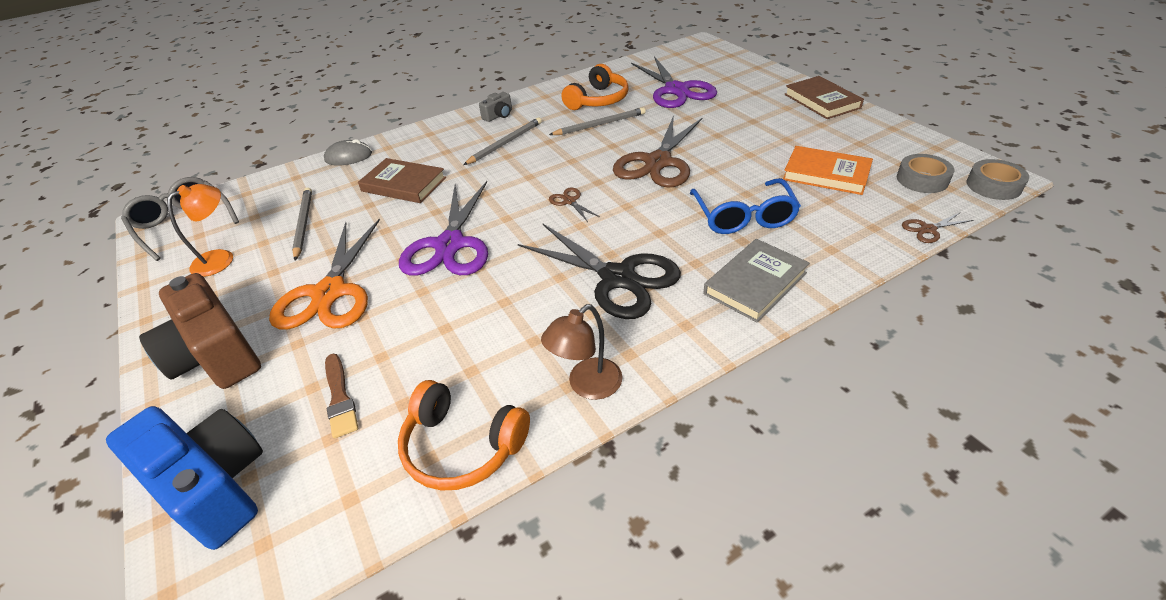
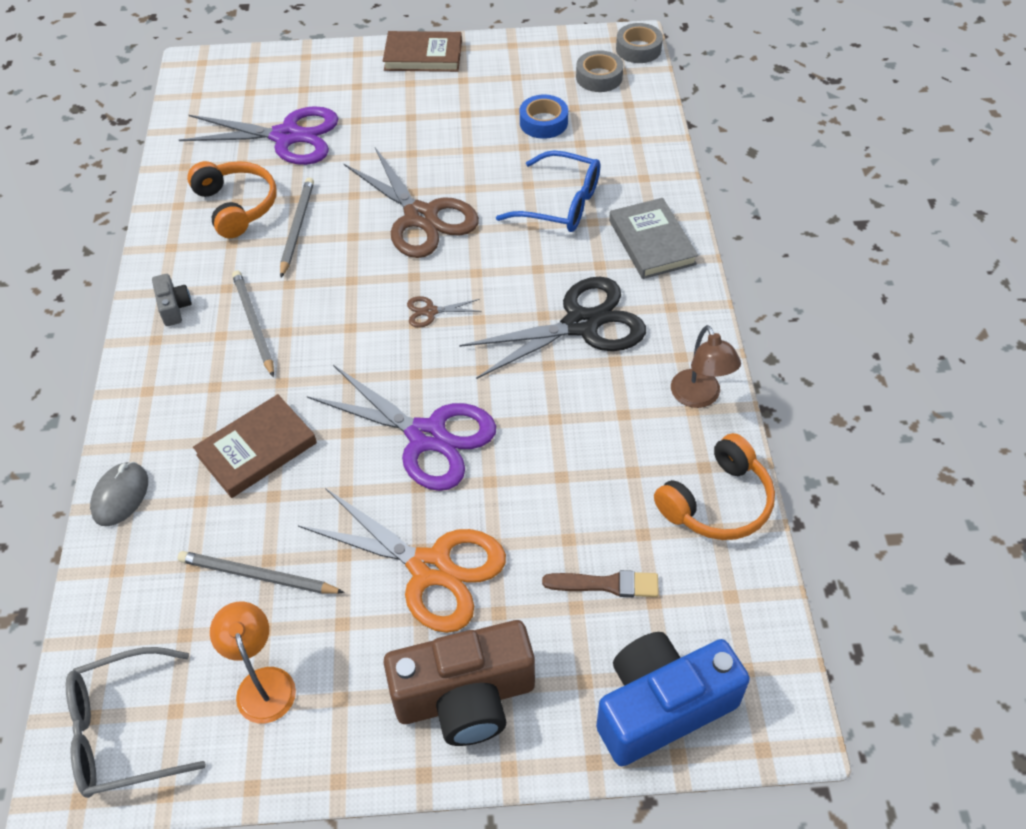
camera: 65 degrees left, 10 degrees up
orange book [783,146,873,195] -> blue tape [520,95,568,139]
brown scissors [902,213,973,243] -> none

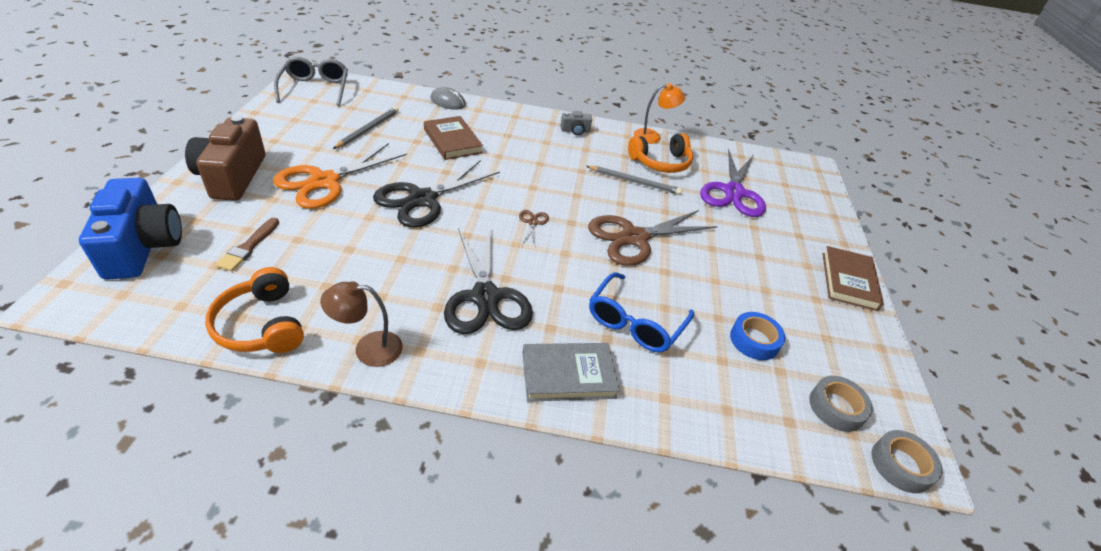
camera: 95 degrees right, 10 degrees down
orange lamp [210,602,296,723] -> orange lamp moved to [634,83,685,144]
grey pencil [232,270,274,377] -> none
purple scissors [307,365,496,491] -> black scissors [373,160,500,227]

